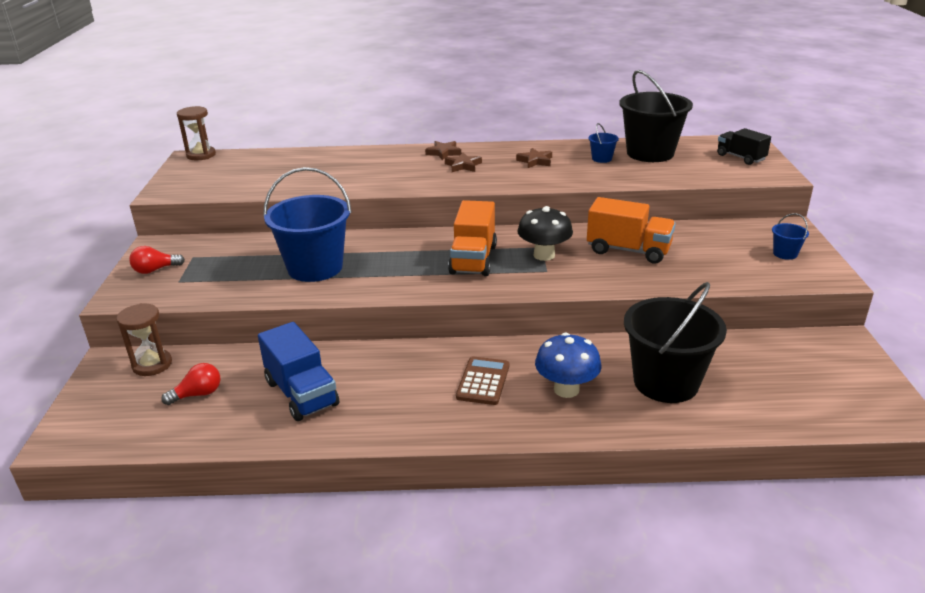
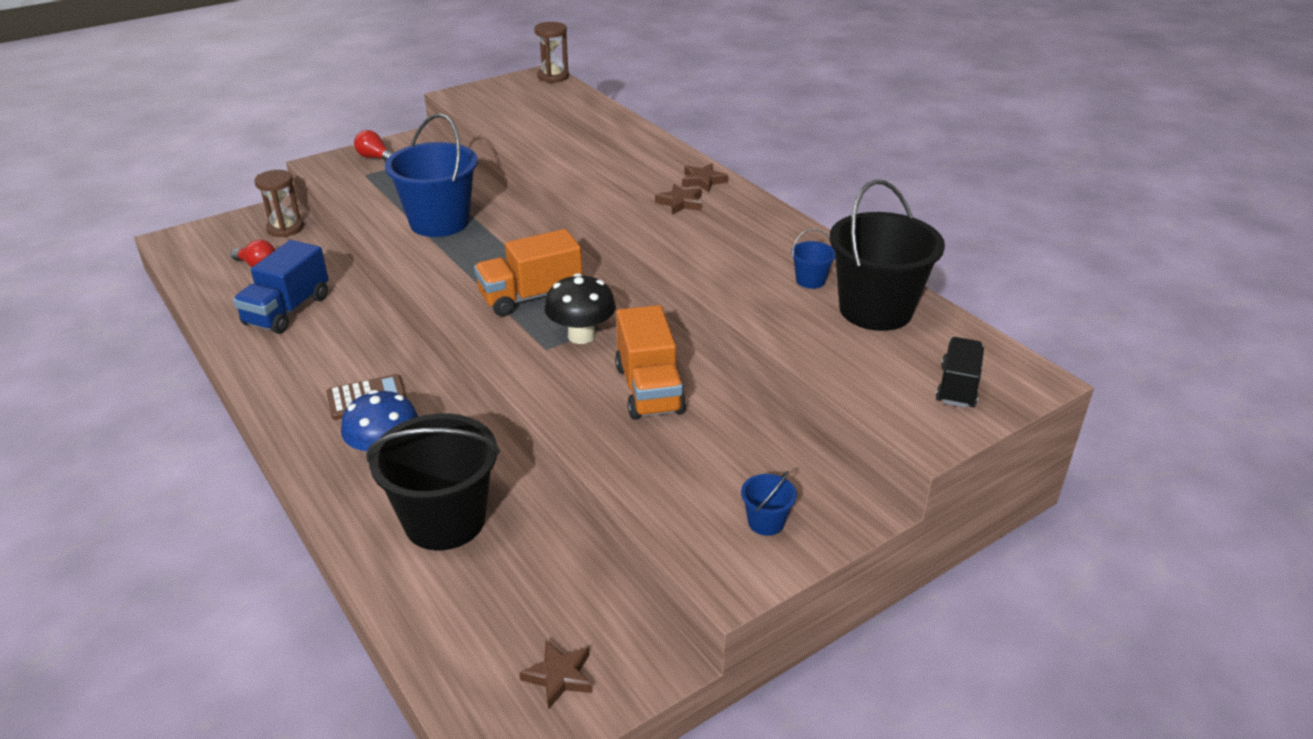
camera: 55 degrees right, 5 degrees up
brown star [516,148,552,168] -> brown star moved to [519,641,592,710]

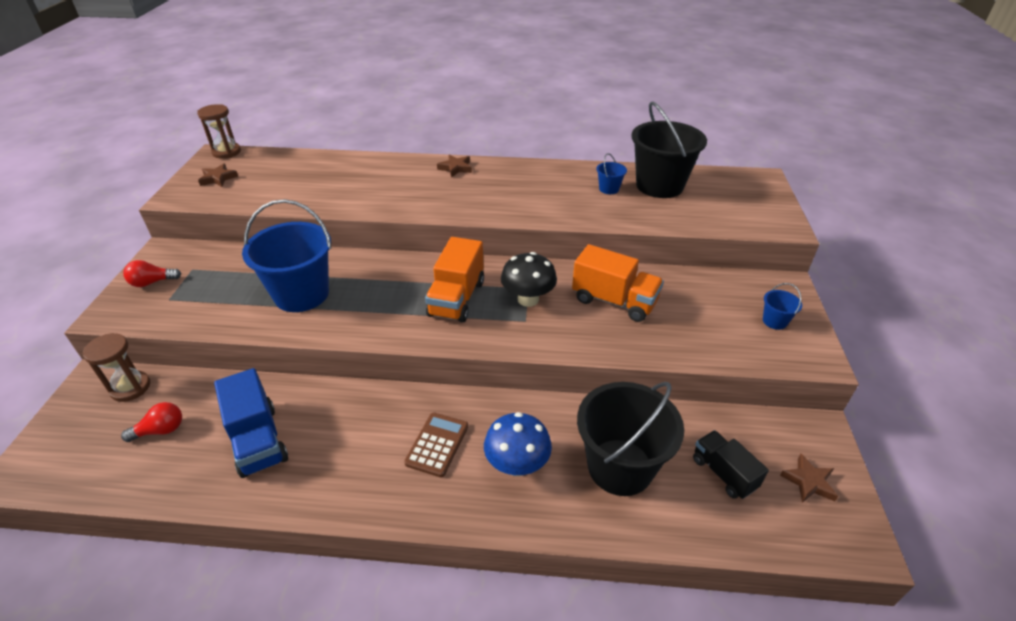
camera: 50 degrees left, 5 degrees up
brown star [655,184,702,215] -> brown star moved to [198,164,238,187]
black truck [936,337,984,408] -> black truck moved to [693,430,769,499]

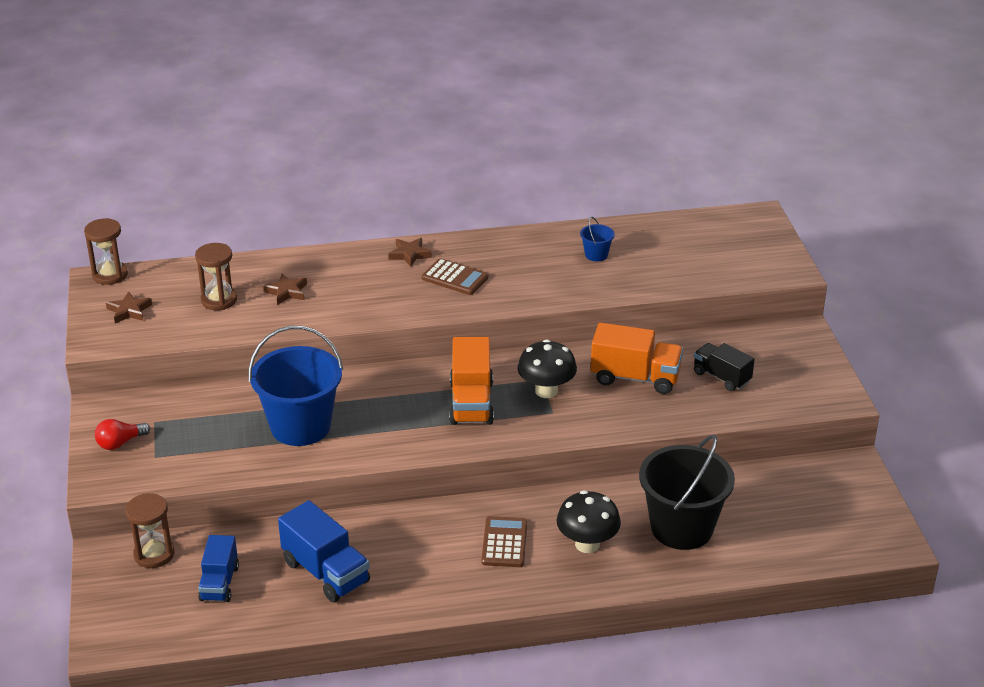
camera: 15 degrees left, 5 degrees down
red light bulb [121,402,182,442] -> blue truck [198,535,239,602]
blue mushroom [484,412,552,476] -> black mushroom [557,490,621,553]
black bucket [631,102,707,198] -> none
black truck [693,430,769,499] -> black truck moved to [694,343,755,391]
blue bucket [763,283,802,330] -> none
brown star [780,454,838,503] -> brown star moved to [263,274,307,305]
none -> brown hourglass [195,243,237,310]
none -> brown calculator [422,258,488,295]

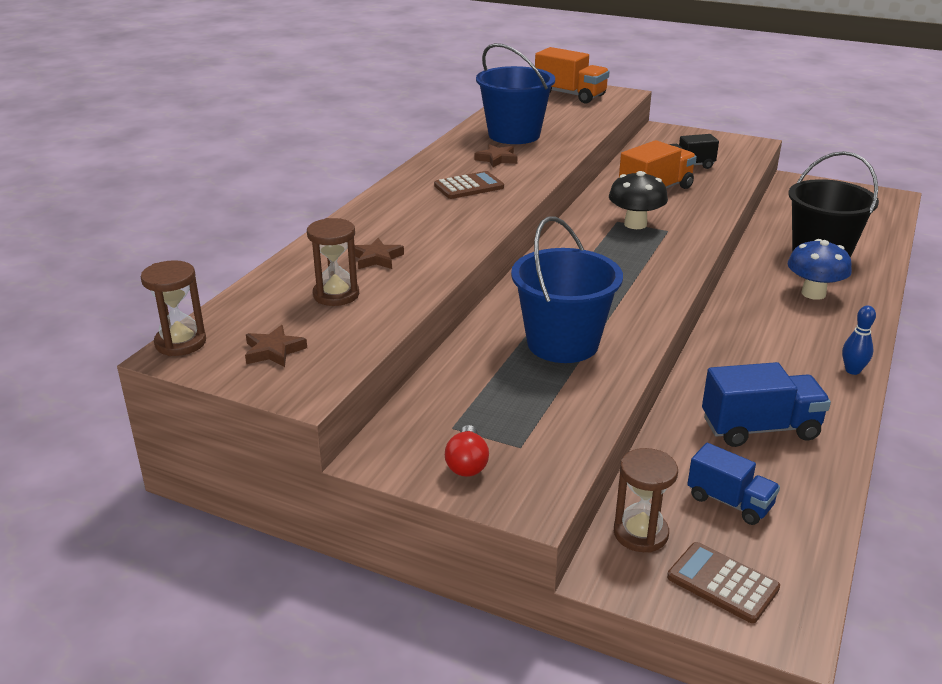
camera: 55 degrees left, 5 degrees down
brown star [388,238,432,267] -> brown star moved to [475,144,517,167]
orange truck [449,337,494,425] -> orange truck moved to [535,47,610,103]
brown calculator [481,516,527,567] -> brown calculator moved to [667,542,780,623]
black mushroom [557,490,621,553] -> blue mushroom [788,239,852,300]
blue bucket [580,217,615,261] -> blue bucket [476,43,555,144], size x2.38
none -> blue bowling pin [842,305,876,375]

